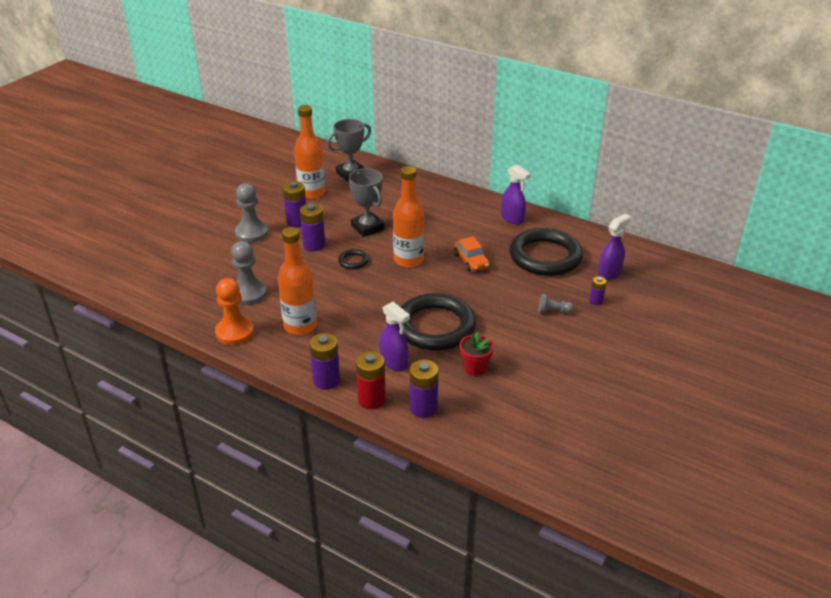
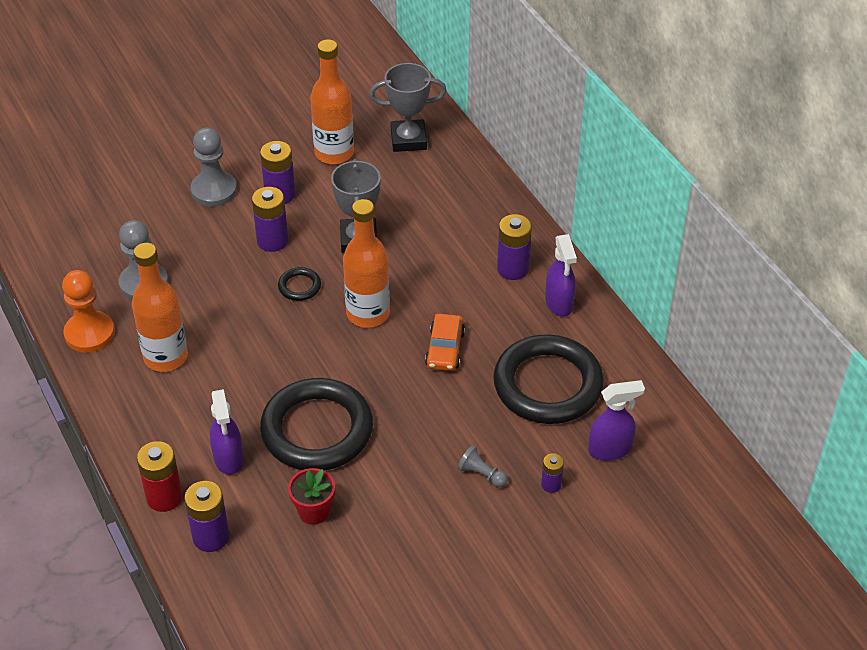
camera: 30 degrees right, 10 degrees up
purple battery [309,333,340,390] -> purple battery moved to [497,214,532,280]

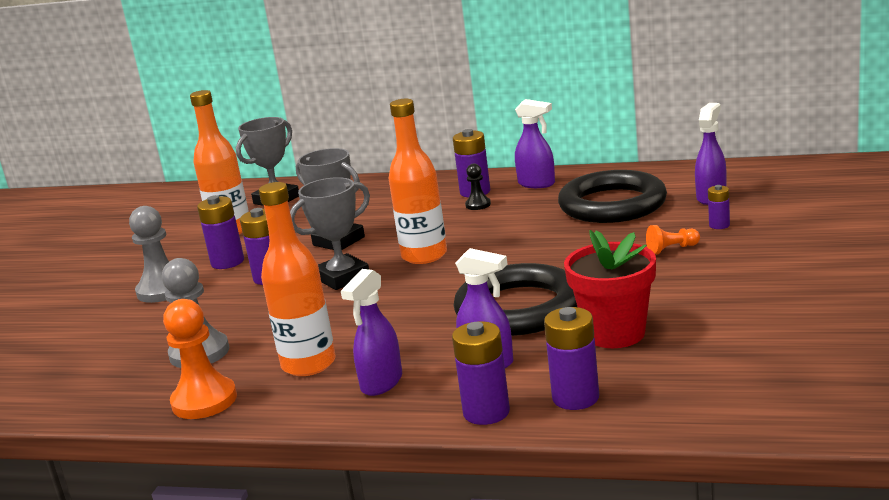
camera: 45 degrees left, 25 degrees down
red battery [137,441,183,512] -> purple battery [452,321,510,425]
black ring [278,267,321,301] -> grey trophy [290,177,370,290]
red flower pot [288,468,335,525] -> red flower pot [564,230,656,348], size x1.64
orange car [425,314,465,371] -> none
grey pawn [457,445,508,487] -> orange pawn [646,225,700,255]
none -> purple spray bottle [341,269,402,396]
none -> black pawn [465,164,491,210]

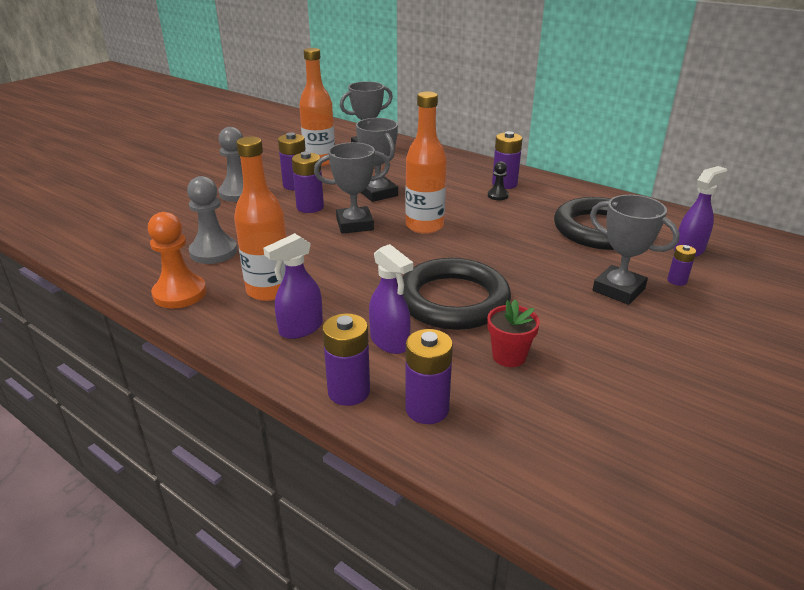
camera: 20 degrees right, 10 degrees up
purple spray bottle [515,99,555,188] -> none
red flower pot [564,230,656,348] -> red flower pot [487,299,540,367], size x0.61
orange pawn [646,225,700,255] -> grey trophy [590,195,680,305]

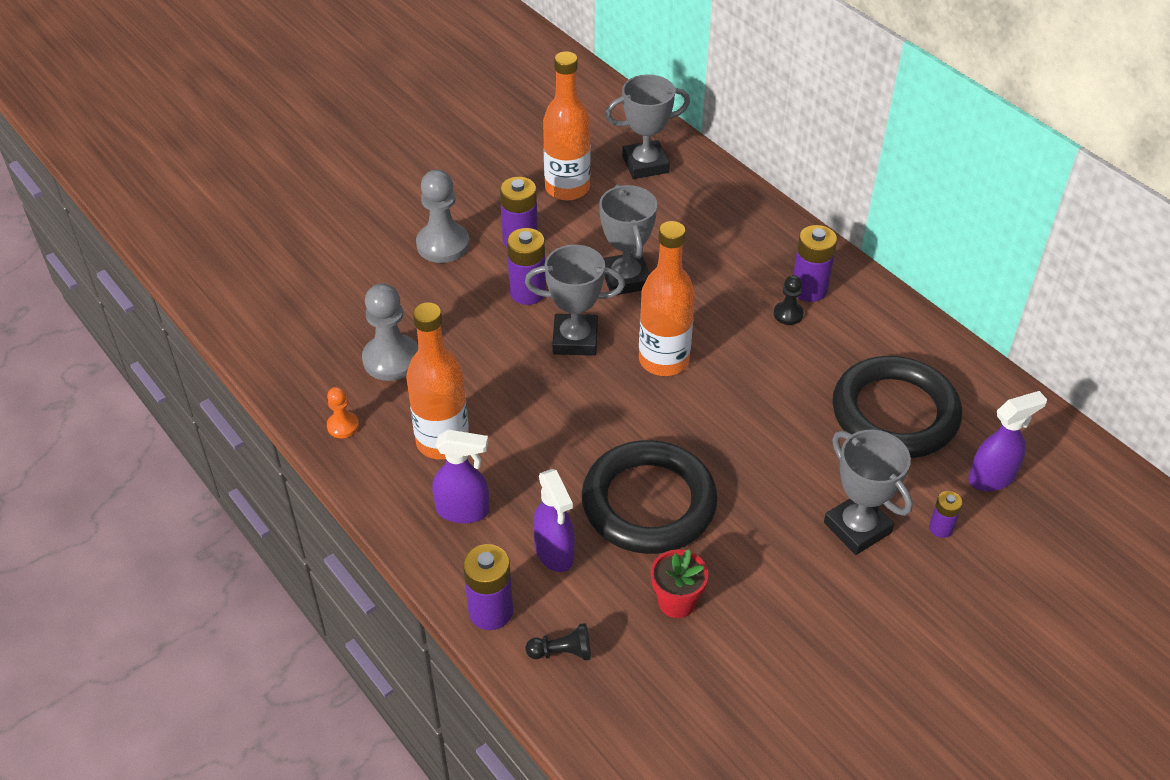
camera: 15 degrees right, 15 degrees up
orange pawn [148,212,207,308] -> orange pawn [327,387,359,438], size x0.53
purple spray bottle [263,233,323,339] -> purple spray bottle turned 150 degrees counterclockwise [432,430,489,523]
purple battery [405,329,453,424] -> black pawn [526,623,591,661]

